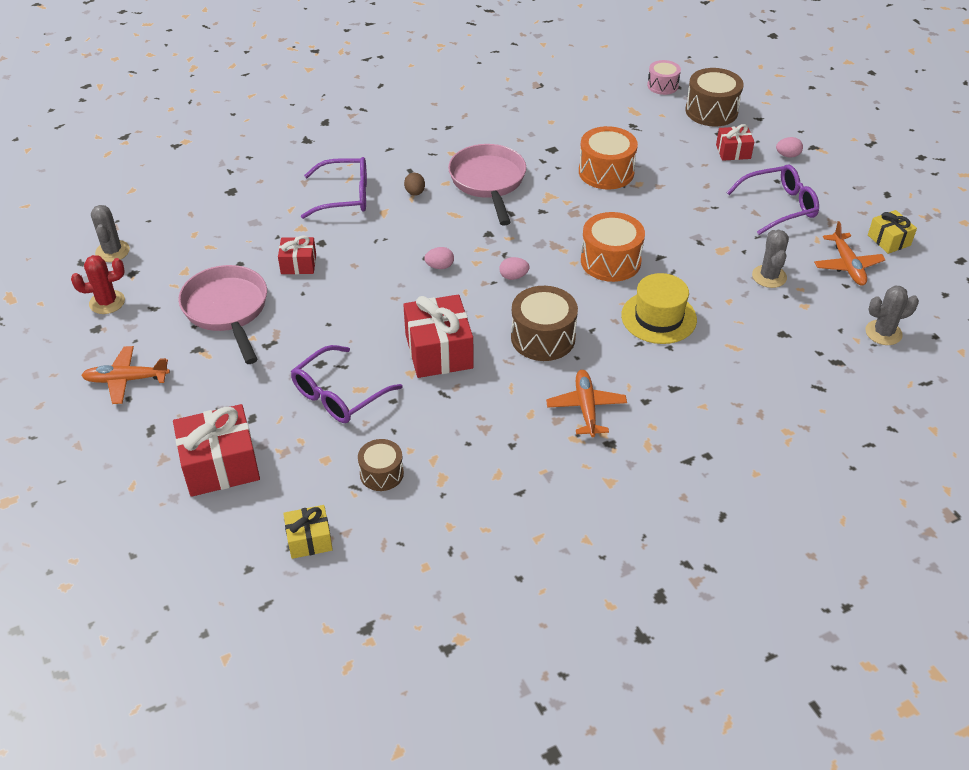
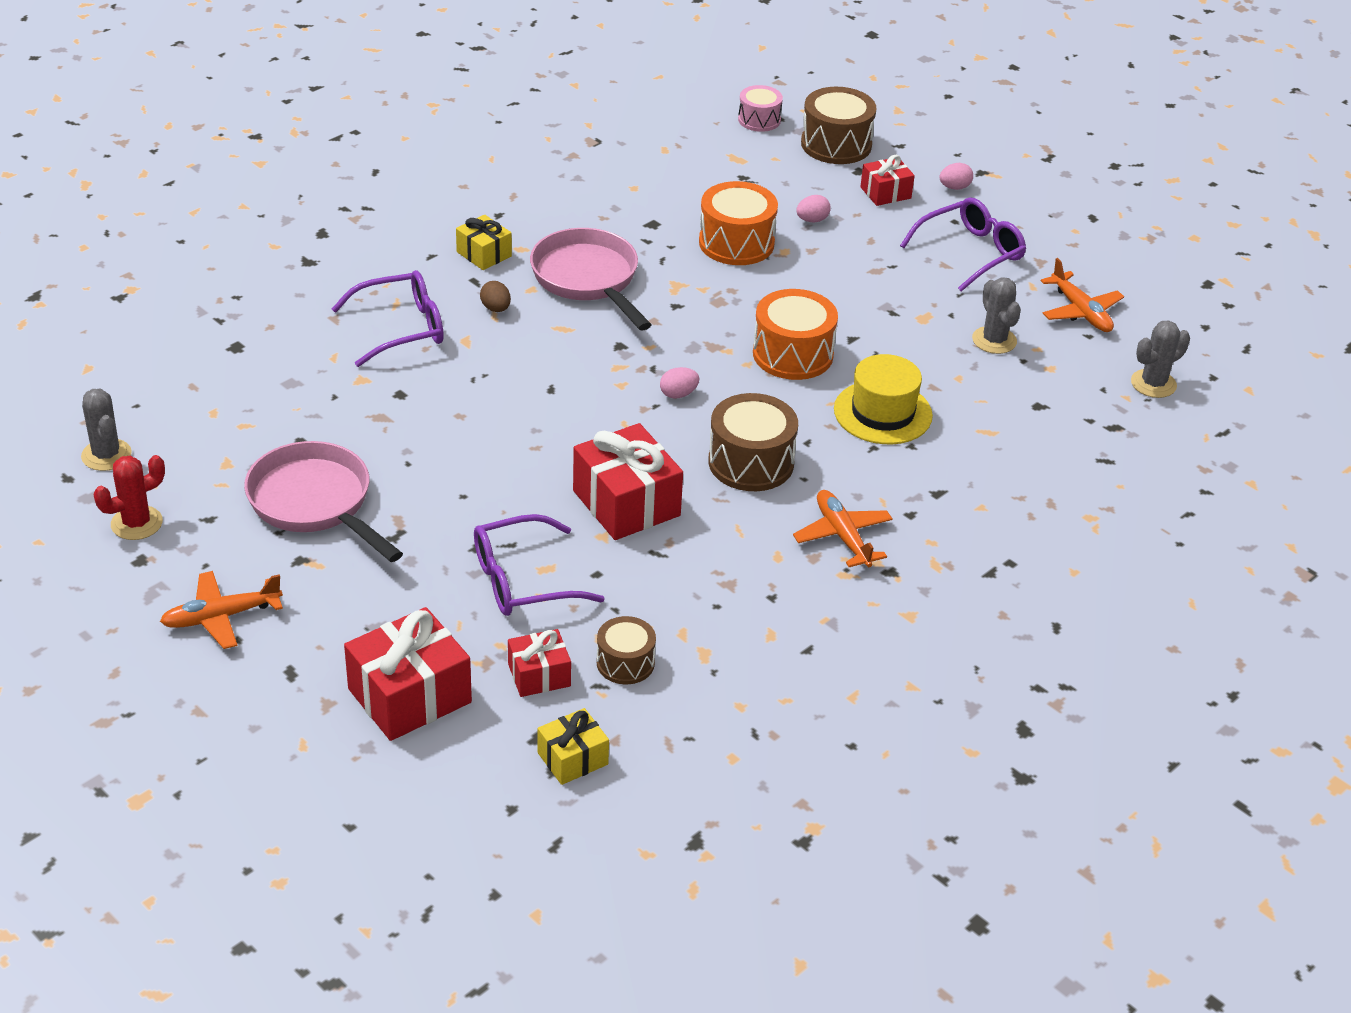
camera: 20 degrees left, 5 degrees down
red gift [278,236,316,274] -> red gift moved to [508,629,571,697]
purple glasses [291,345,403,423] -> purple glasses turned 45 degrees clockwise [474,514,605,616]
pink egg [424,247,454,269] -> pink egg moved to [796,195,831,222]
yellow gift [868,210,917,254] -> yellow gift moved to [456,215,512,270]

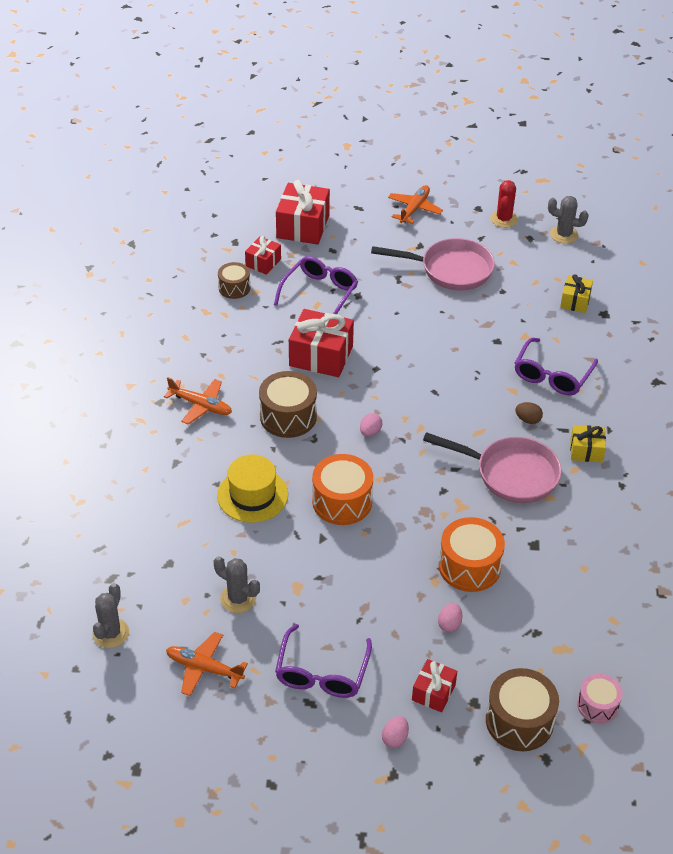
camera: 140 degrees right, 5 degrees up
yellow gift [538,708,609,785] -> yellow gift moved to [560,274,593,313]

